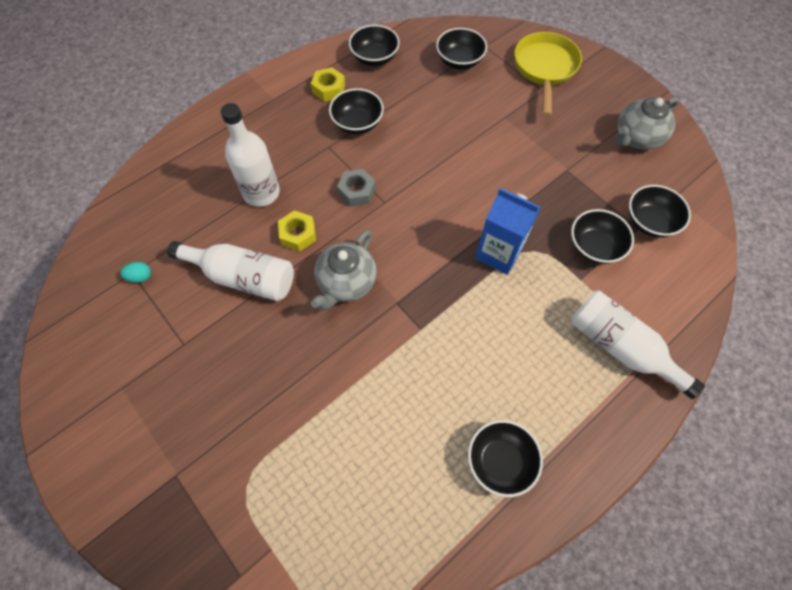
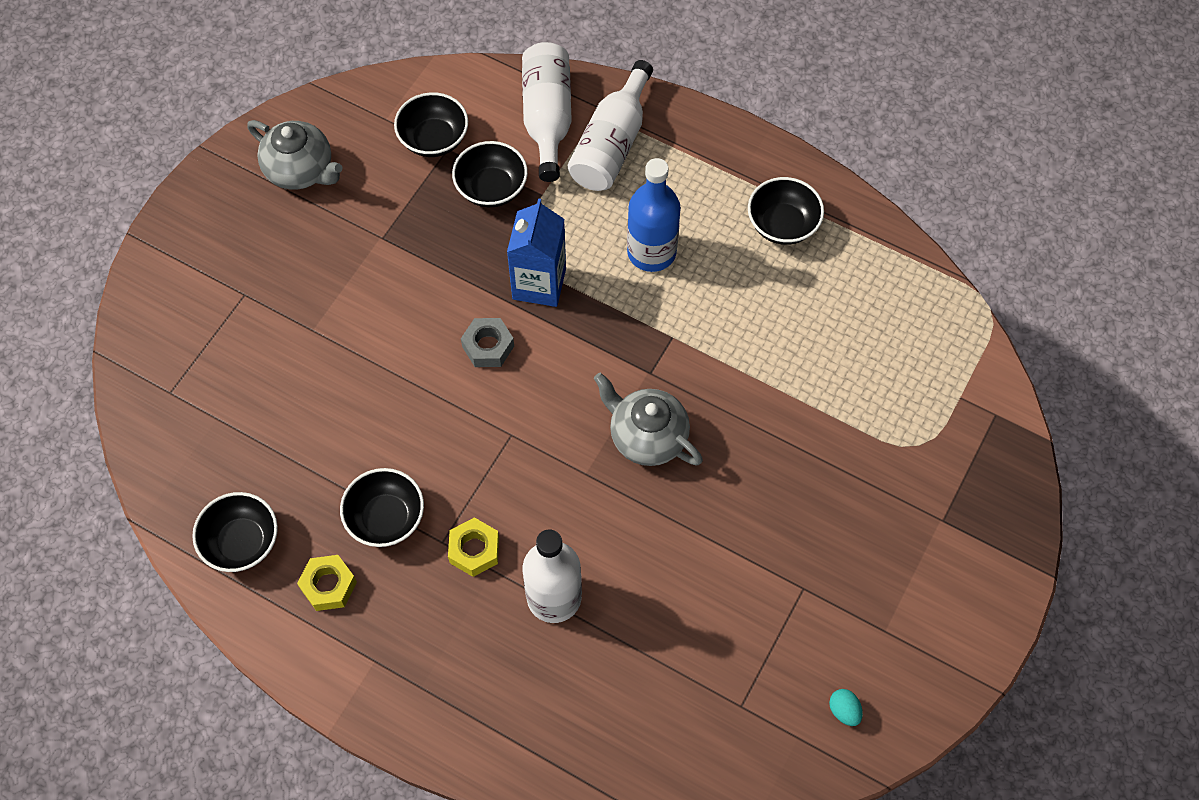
camera: 110 degrees left, 0 degrees up
turquoise egg [120,262,151,283] -> turquoise egg moved to [829,689,863,726]
white bottle [167,241,294,301] -> white bottle moved to [522,42,572,182]
yellow nut [278,210,316,251] -> yellow nut moved to [448,517,499,577]
grey teapot [311,230,377,310] -> grey teapot turned 150 degrees counterclockwise [593,372,703,466]
grey nut [337,169,376,207] -> grey nut moved to [461,318,514,367]
black bowl [436,28,487,70] -> none
yellow pan [514,32,582,117] -> none
none -> blue bottle [627,158,681,272]

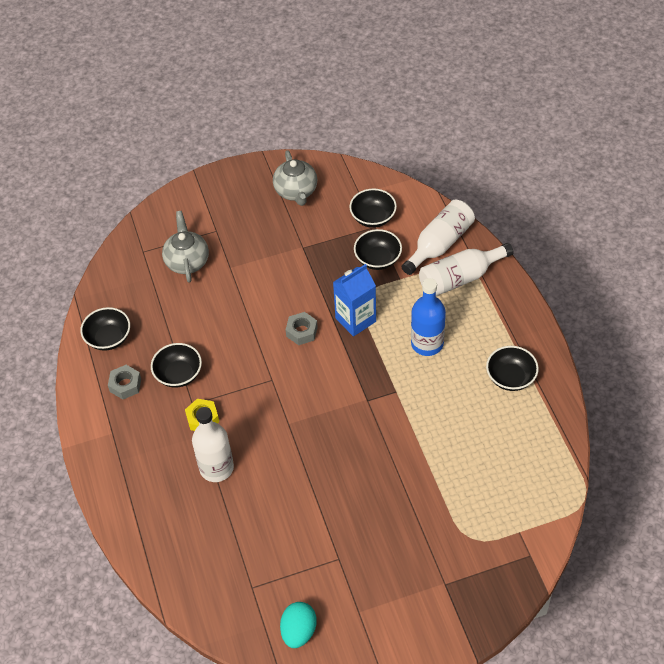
camera: 45 degrees right, 10 degrees down
yellow nut [297,555,357,611] -> grey nut [108,365,141,399]
grey teapot [593,372,703,466] -> grey teapot moved to [162,211,209,282]
turquoise egg [829,689,863,726] -> turquoise egg [280,602,316,648], size x1.83

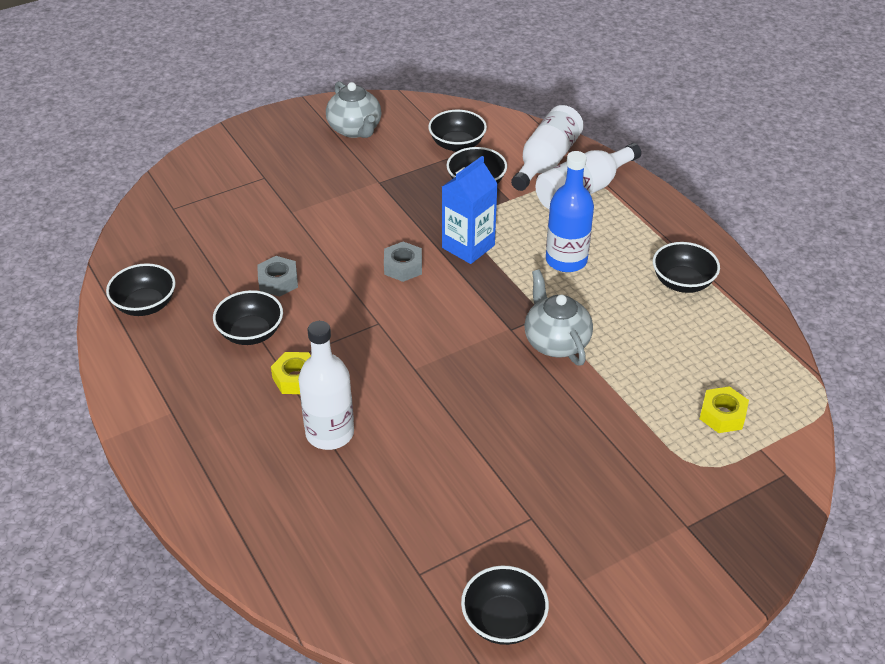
camera: 15 degrees left, 10 degrees down
grey nut [108,365,141,399] -> grey nut moved to [257,256,298,297]
grey teapot [162,211,209,282] -> grey teapot moved to [524,269,593,366]
turquoise egg [280,602,316,648] -> black bowl [461,565,549,645]
none -> yellow nut [699,386,749,433]

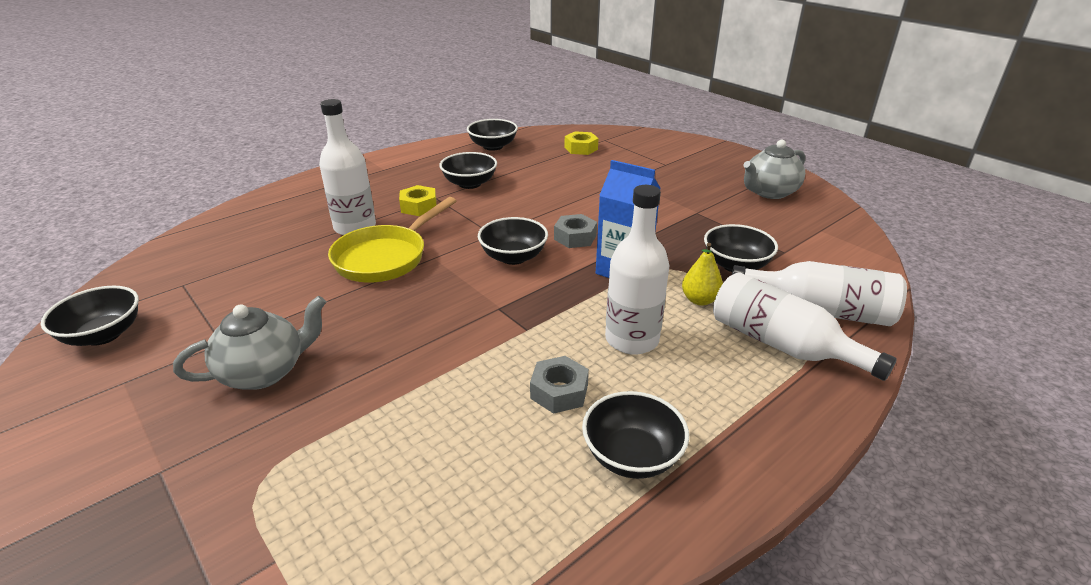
camera: 80 degrees right, 10 degrees down
grey nut [257,256,298,297] -> grey nut moved to [530,356,589,414]
black bowl [428,110,487,152] -> black bowl moved to [478,217,548,265]
grey teapot [524,269,593,366] -> grey teapot moved to [173,295,326,390]
blue bottle [546,151,594,272] -> white bottle [605,185,670,355]
yellow nut [699,386,749,433] -> yellow nut moved to [564,131,599,155]
none -> yellow pan [328,197,456,282]
none -> yellow pear [682,243,723,306]

